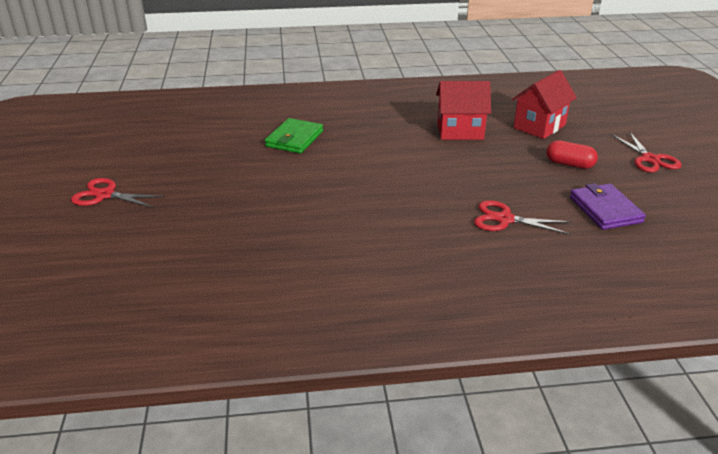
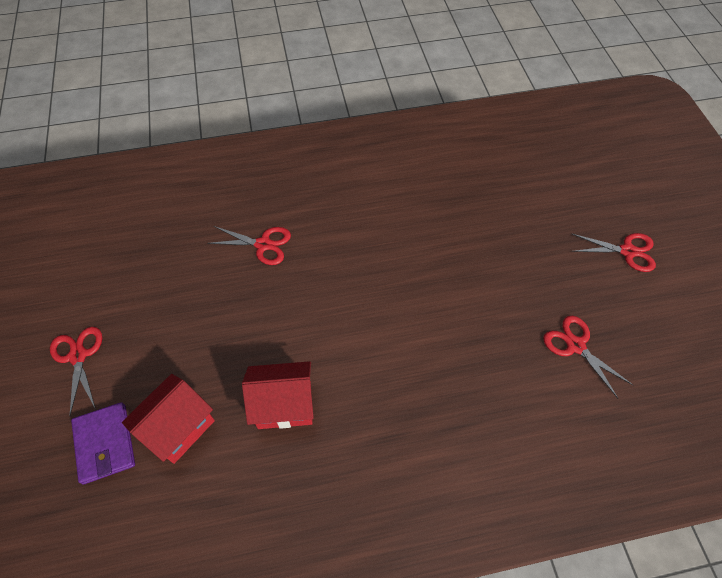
camera: 175 degrees right, 25 degrees up
green wallet [265,118,323,154] -> none
red capsule [546,140,598,169] -> none
purple wallet [570,183,646,230] -> purple wallet moved to [71,402,135,485]
none -> red scissors [543,316,633,398]

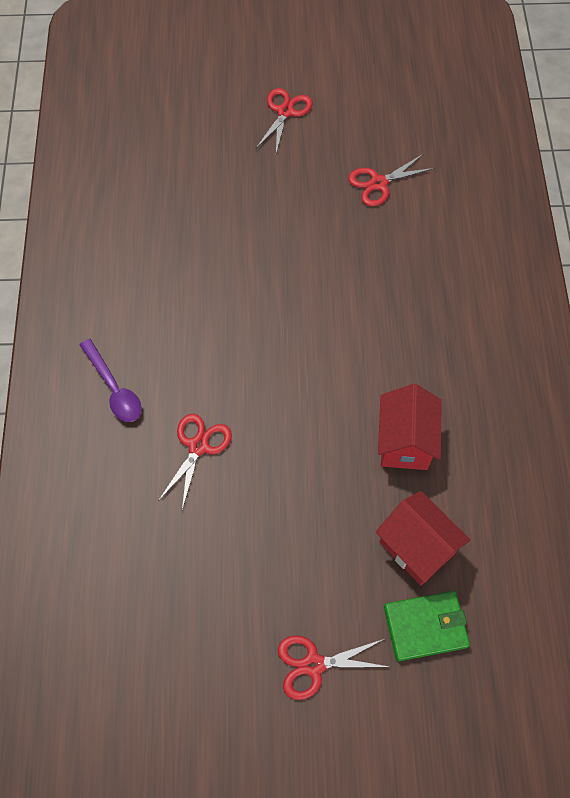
camera: 80 degrees left, 5 degrees up
purple wallet [71,402,135,485] -> green wallet [384,591,470,661]
none -> purple spoon [80,339,142,422]

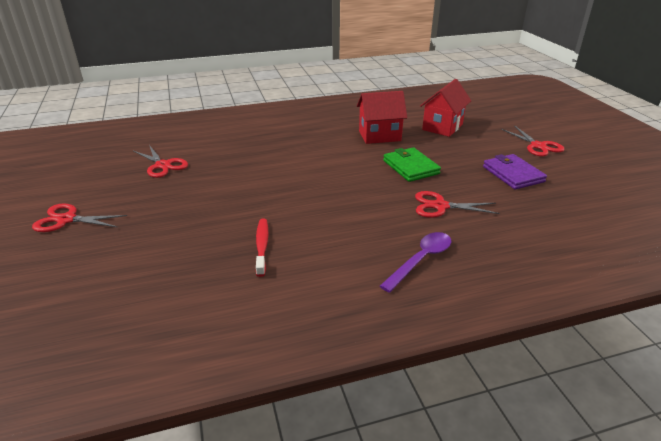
camera: 105 degrees left, 30 degrees down
green wallet [384,591,470,661] -> green wallet moved to [383,147,441,182]
none -> red toothbrush [256,218,268,277]
none -> purple wallet [483,154,547,190]

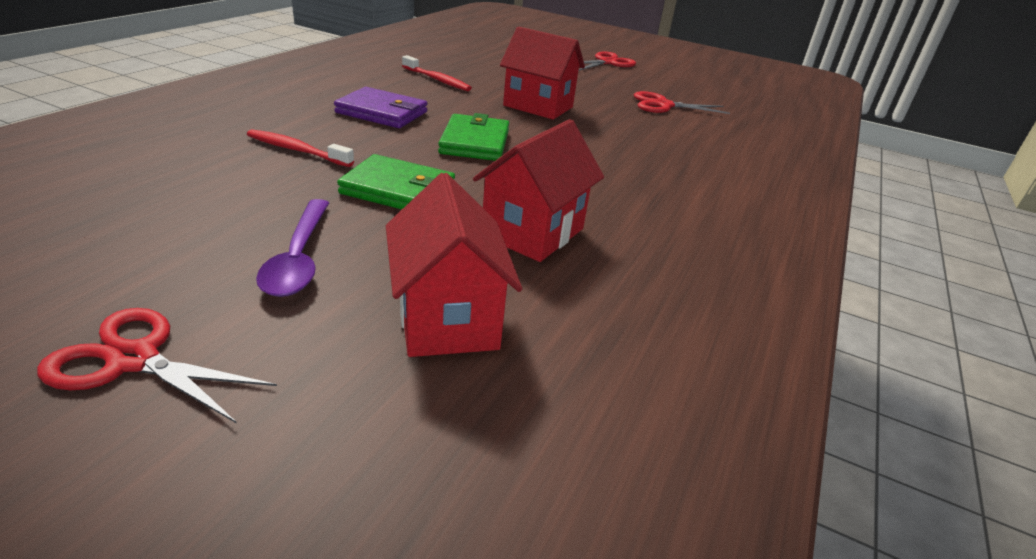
camera: 130 degrees right, 0 degrees up
purple spoon [380,232,451,293] -> purple spoon moved to [256,199,329,297]
red scissors [415,191,500,218] -> red toothbrush [247,129,354,167]
purple wallet [483,154,547,190] -> purple wallet moved to [334,87,428,128]
none -> green wallet [438,113,509,161]
none -> red house [500,27,585,120]

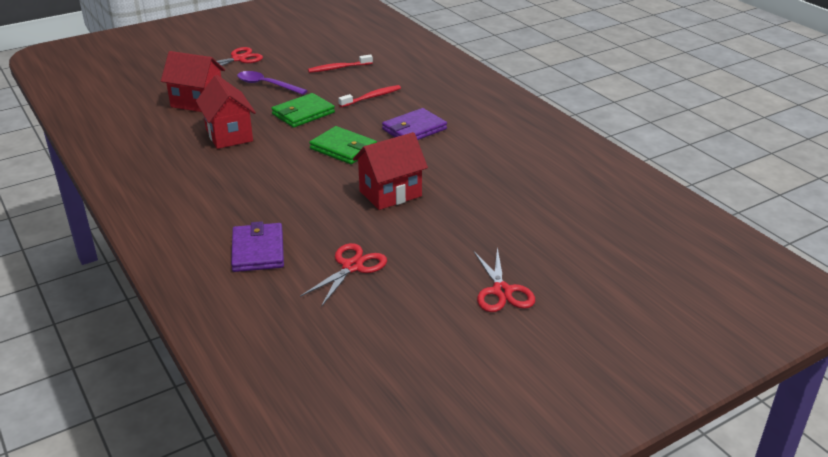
camera: 125 degrees right, 0 degrees up
red toothbrush [402,55,472,91] -> red toothbrush moved to [308,54,373,73]
none -> purple wallet [231,221,284,272]

